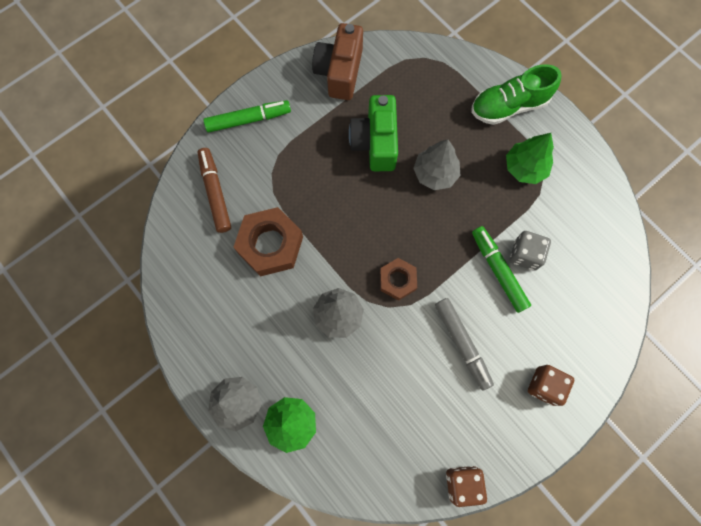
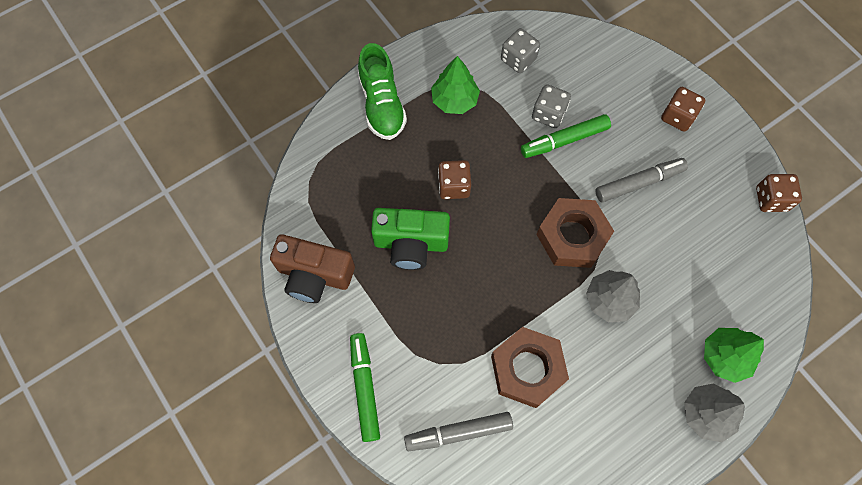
camera: 85 degrees left, 5 degrees down
brown marker [197,148,231,233] -> grey marker [404,412,513,451]
brown nut [380,258,417,301] -> brown nut [536,198,614,268], size x1.68
grey tree [413,139,461,190] -> brown dice [438,160,471,199]
none -> grey dice [501,28,540,73]

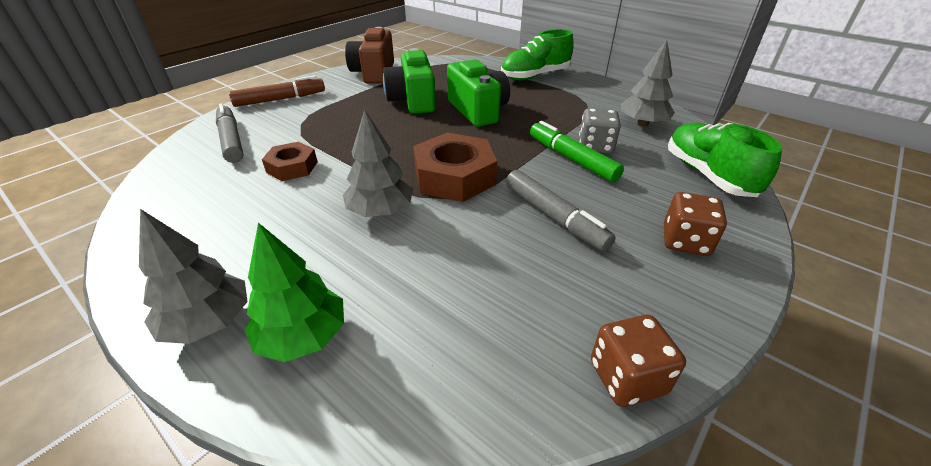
camera: 75 degrees right, 30 degrees down
green marker [350,333,380,442] -> brown marker [229,76,325,107]
green tree [431,56,480,114] -> none
brown dice [438,160,471,199] -> green camera [447,60,510,127]
brown nut [491,327,569,408] -> brown nut [262,142,317,181], size x0.59
grey dice [501,28,540,73] -> grey tree [621,40,675,127]
none -> green shoe [668,123,782,197]

